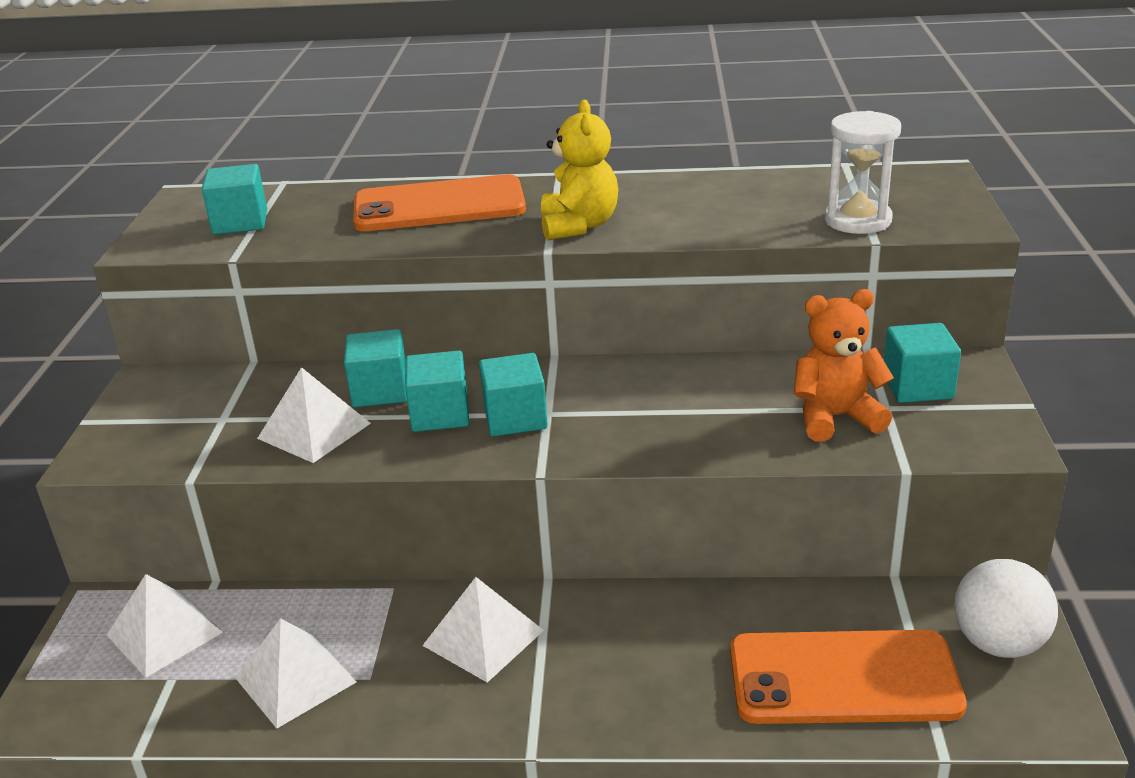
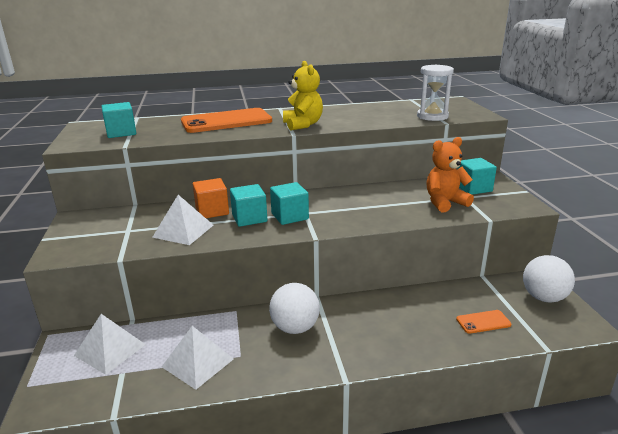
camera: 15 degrees left, 5 degrees down
turquoise cube [344,329,407,407] -> orange cube [193,178,229,218]
white pyramid [422,577,544,683] -> white ball [269,283,320,334]
orange phone [730,630,967,724] -> orange phone [456,310,512,334], size x0.45

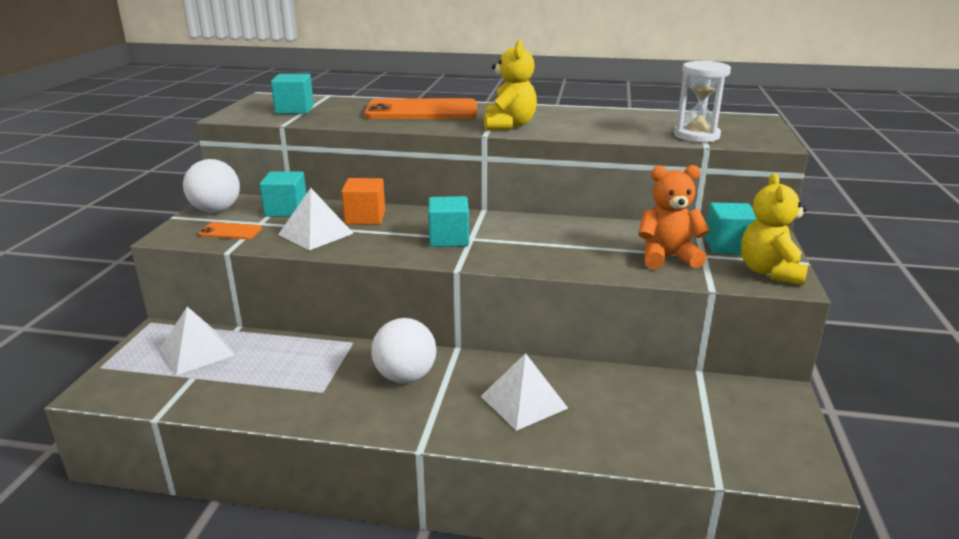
camera: 20 degrees right, 0 degrees up
white pyramid [162,326,233,390] -> white pyramid moved to [481,353,568,431]
turquoise cube [230,184,267,227] -> turquoise cube moved to [259,171,306,217]
orange phone [456,310,512,334] -> orange phone moved to [199,222,262,240]
white ball [523,255,575,302] -> white ball moved to [183,159,240,213]
none -> yellow teddy bear [741,173,808,285]

